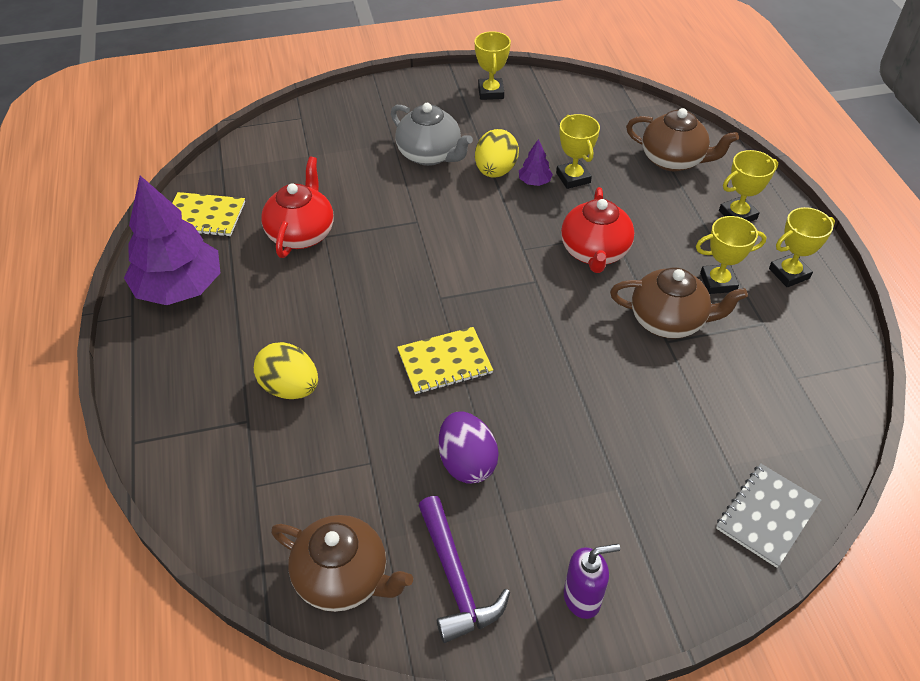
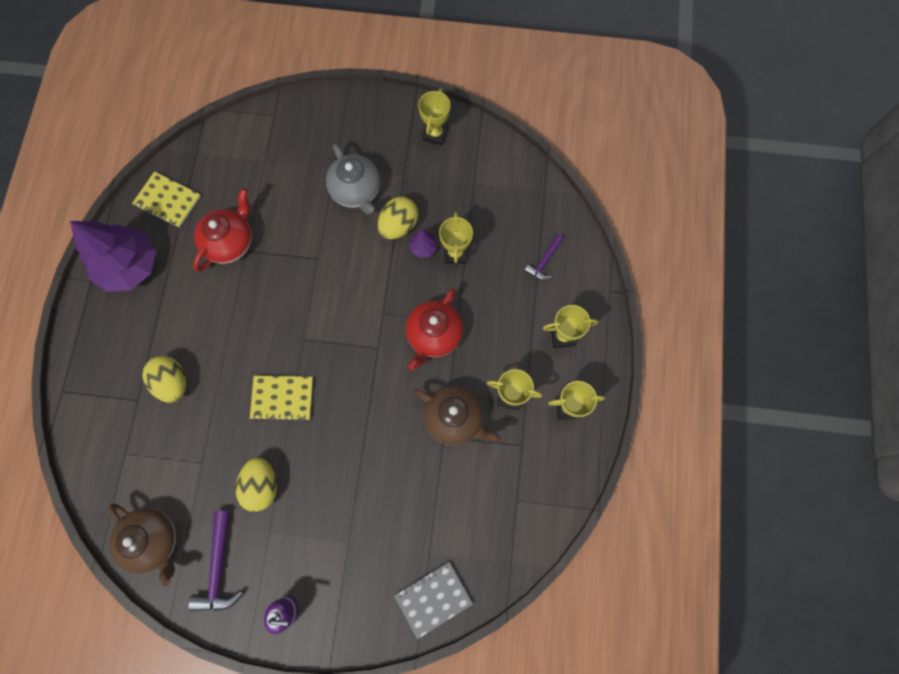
camera: 20 degrees right, 25 degrees up
purple egg [439,411,499,484] -> yellow egg [236,457,277,512]
brown teapot [626,108,739,171] -> purple hammer [524,234,564,280]

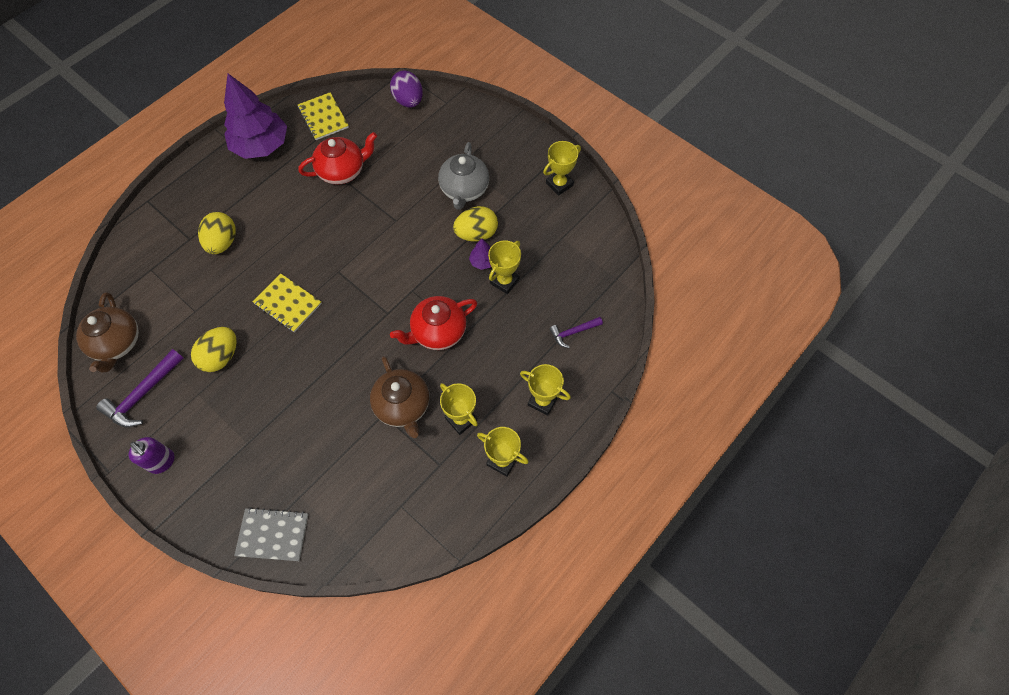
camera: 35 degrees right, 10 degrees down
none -> purple egg [390,71,423,107]

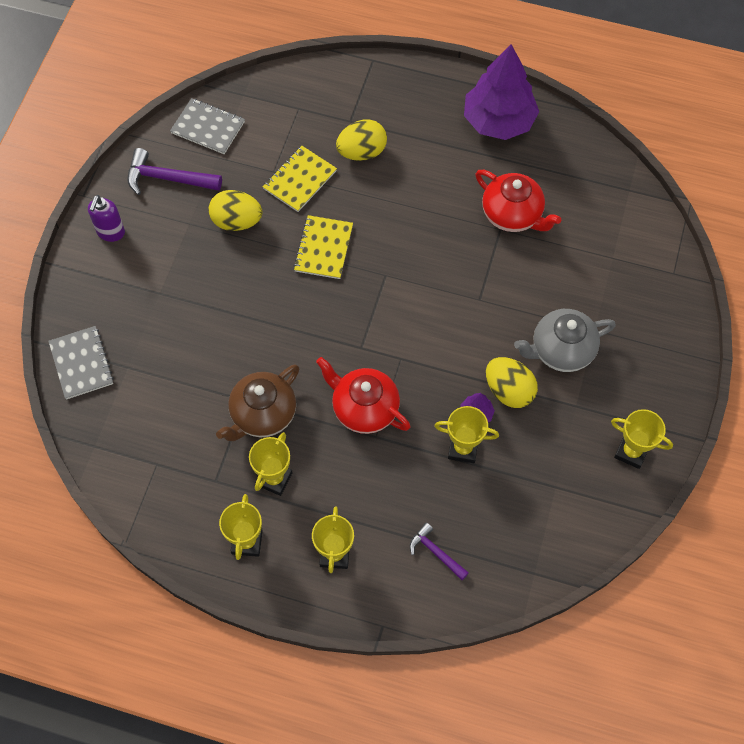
camera: 65 degrees right, 0 degrees up
brown teapot [76,292,139,373] -> grey notebook [170,98,245,154]
yellow notebook [298,92,349,140] -> yellow notebook moved to [263,146,337,212]
purple egg [390,71,423,107] -> none

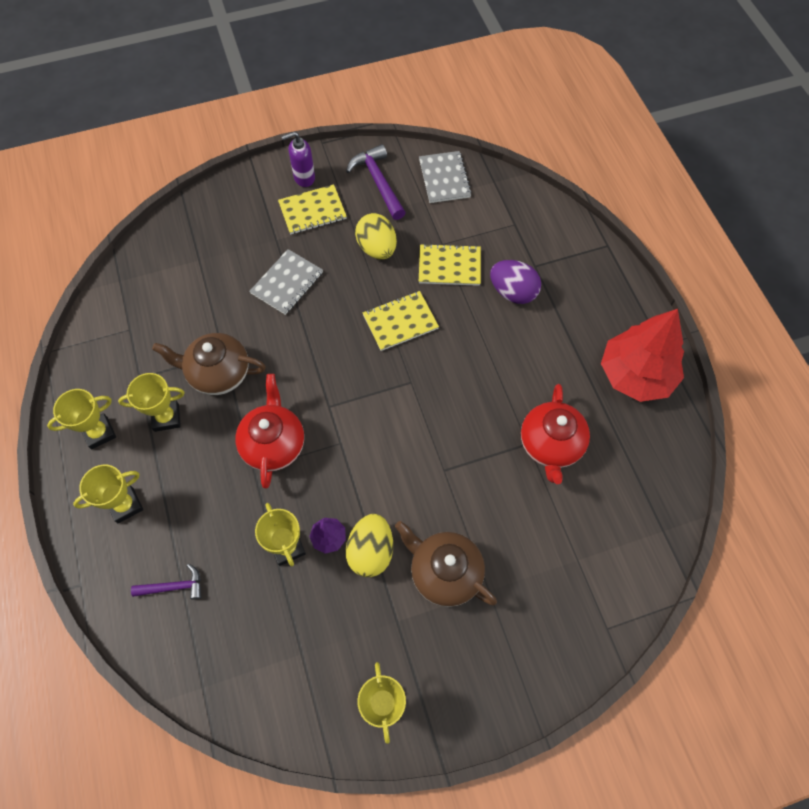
camera: 55 degrees right, 0 degrees up
grey notebook [48,326,114,399] -> grey notebook moved to [249,249,323,315]
yellow egg [336,119,387,161] -> purple egg [490,260,541,304]
purple hammer [410,523,469,580] -> purple hammer turned 75 degrees clockwise [131,564,202,600]
purple tree [464,44,539,140] -> red tree [601,309,684,402]
grey teapot [514,309,616,372] -> brown teapot [395,521,497,607]
none -> yellow notebook [278,184,347,235]

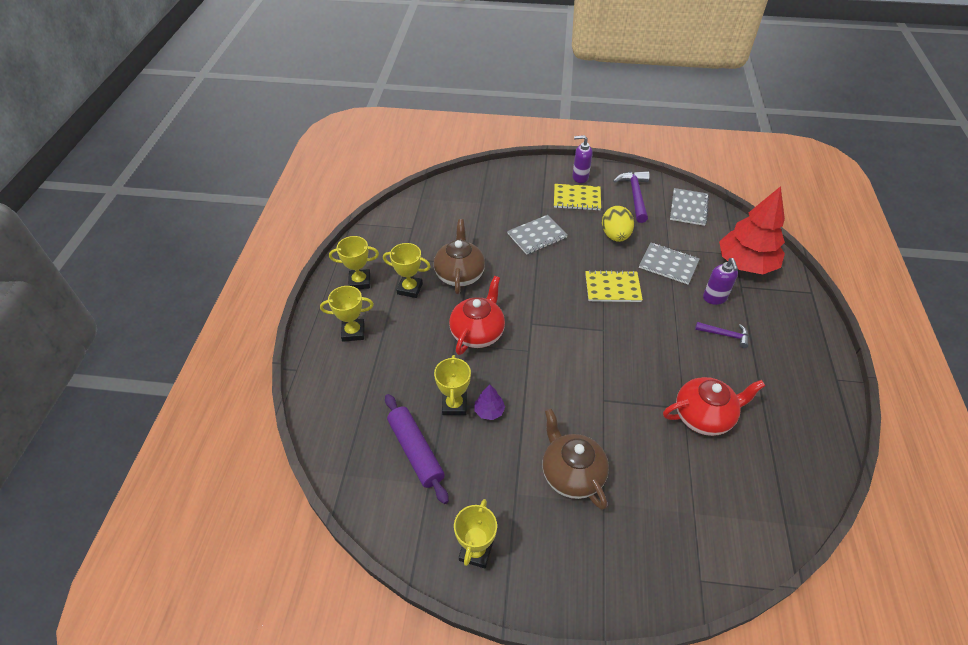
camera: 25 degrees right, 15 degrees down
purple hammer [131,564,202,600] -> purple hammer moved to [695,322,749,348]
brown teapot [152,333,266,395] -> brown teapot turned 60 degrees clockwise [434,219,485,294]
yellow egg [346,514,393,577] -> none
yellow notebook [419,244,481,286] -> grey notebook [639,243,700,285]
purple egg [490,260,541,304] -> purple soap dispenser [703,258,738,305]
red teapot [521,384,590,484] -> red teapot turned 135 degrees counterclockwise [663,377,765,436]
red tree [601,309,684,402] -> red tree moved to [719,186,785,274]
none -> purple rolling pin [385,394,449,504]

